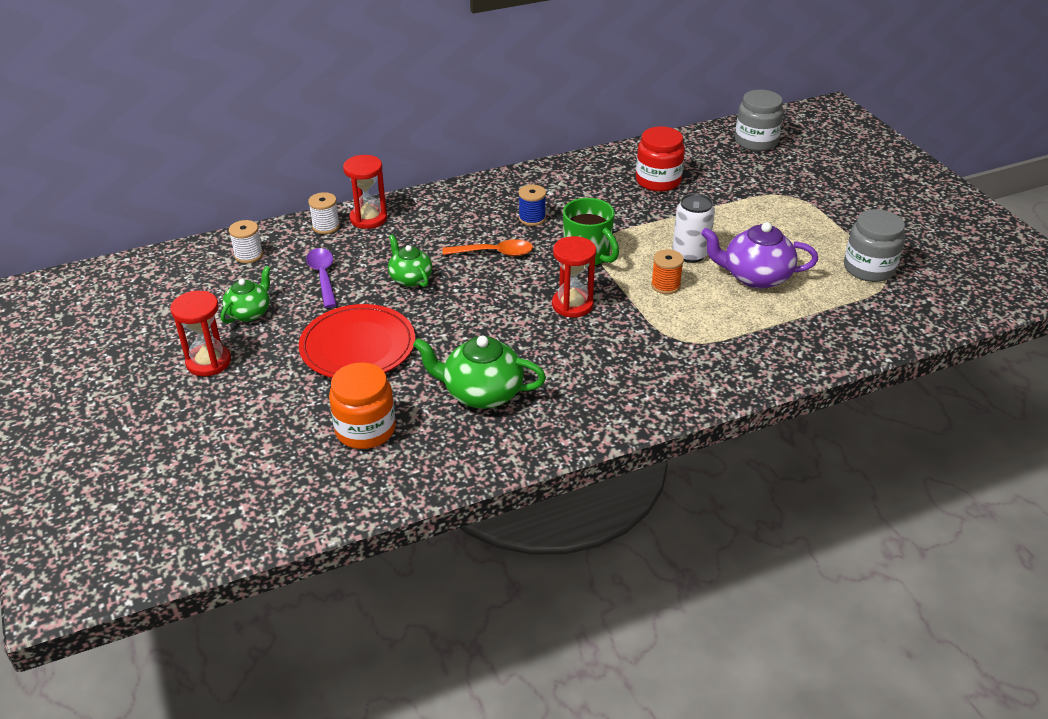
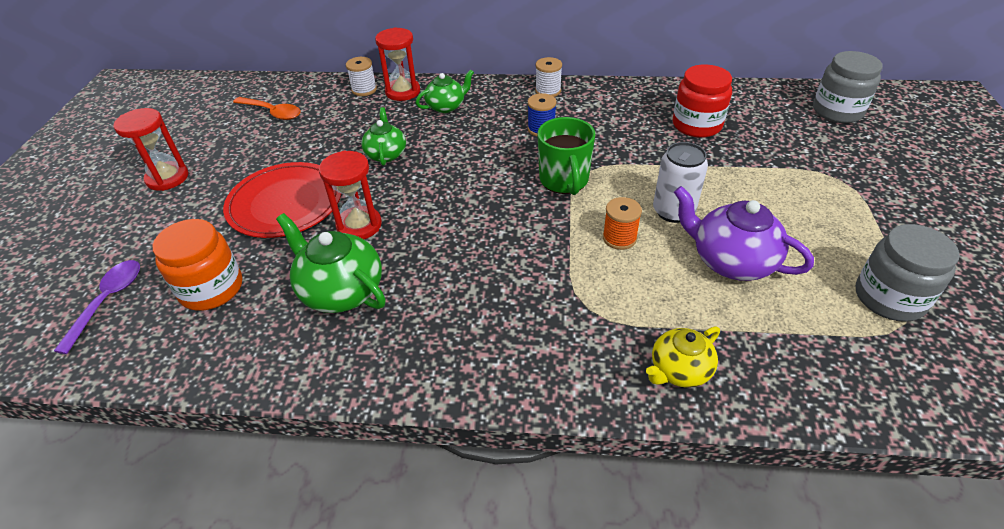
camera: 30 degrees right, 5 degrees up
green teapot [221,266,271,323] -> green teapot moved to [416,70,474,113]
white spool [229,220,263,263] -> white spool moved to [535,57,562,97]
purple spoon [306,248,337,308] -> purple spoon moved to [54,260,140,354]
orange spoon [443,239,533,256] -> orange spoon moved to [233,97,301,120]
red hourglass [552,236,596,317] -> red hourglass moved to [319,151,382,239]
none -> yellow teapot [646,326,720,388]

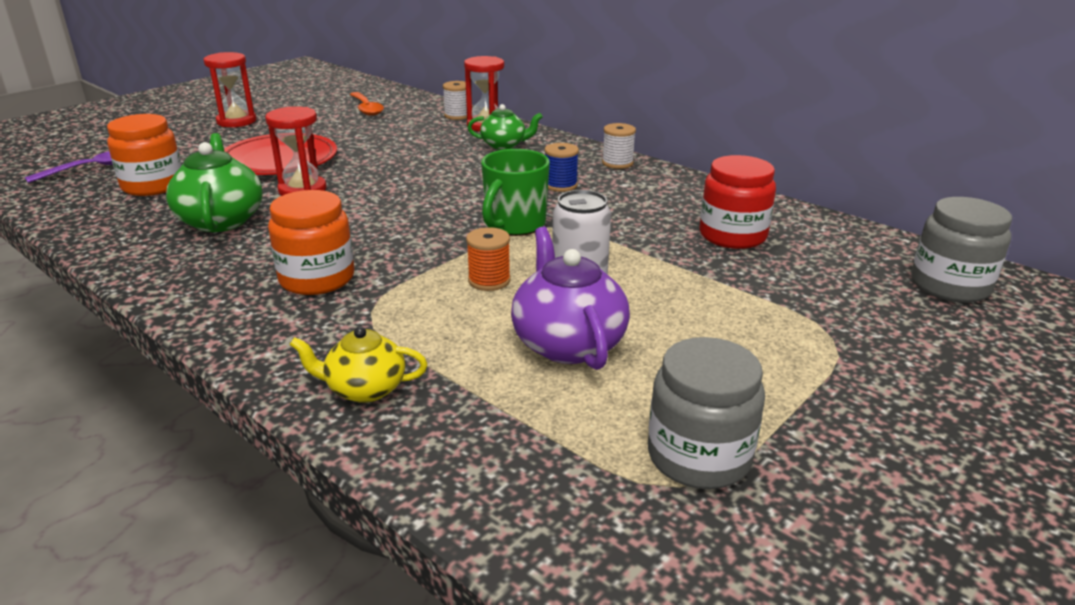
camera: 35 degrees right, 15 degrees down
green teapot [361,107,406,166] -> none
none -> orange jar [268,190,354,295]

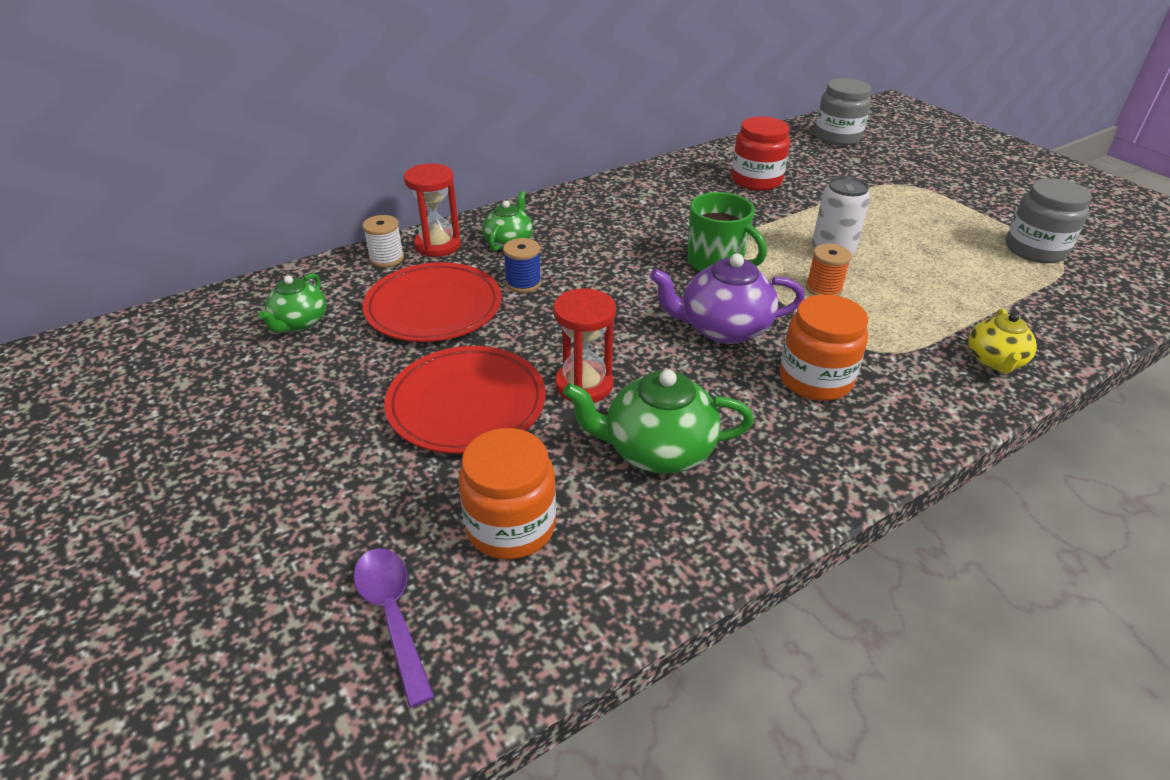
camera: 75 degrees left, 10 degrees up
red hourglass [203,52,256,127] -> none
orange spoon [350,92,384,116] -> green teapot [258,273,326,333]
purple teapot [511,227,630,370] -> purple teapot moved to [650,253,805,344]
blue spool [545,143,579,192] -> blue spool moved to [503,238,541,293]
white spool [602,123,636,169] -> none
none -> red plate [363,262,501,342]

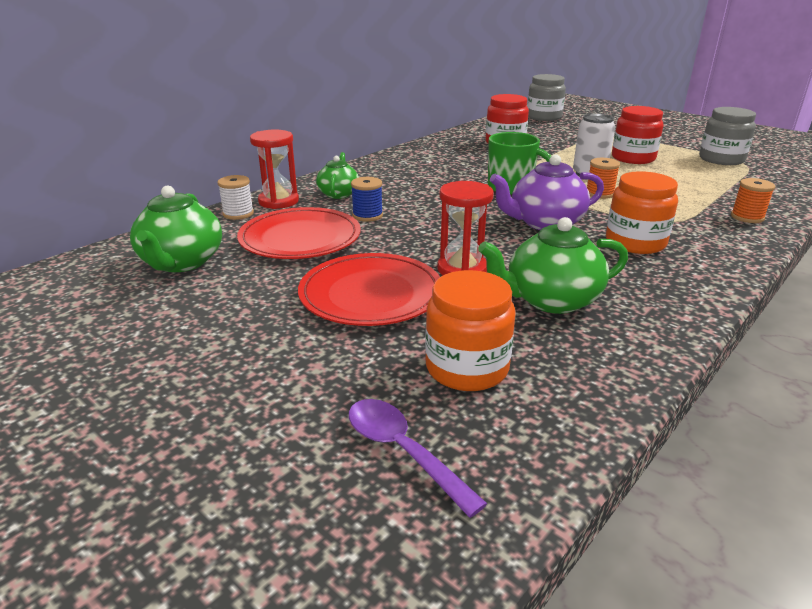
camera: 15 degrees left, 10 degrees down
green teapot [258,273,326,333] -> green teapot [130,186,222,272], size x1.59
yellow teapot [968,308,1037,374] -> orange spool [731,178,775,223]
none -> red jar [612,106,663,164]

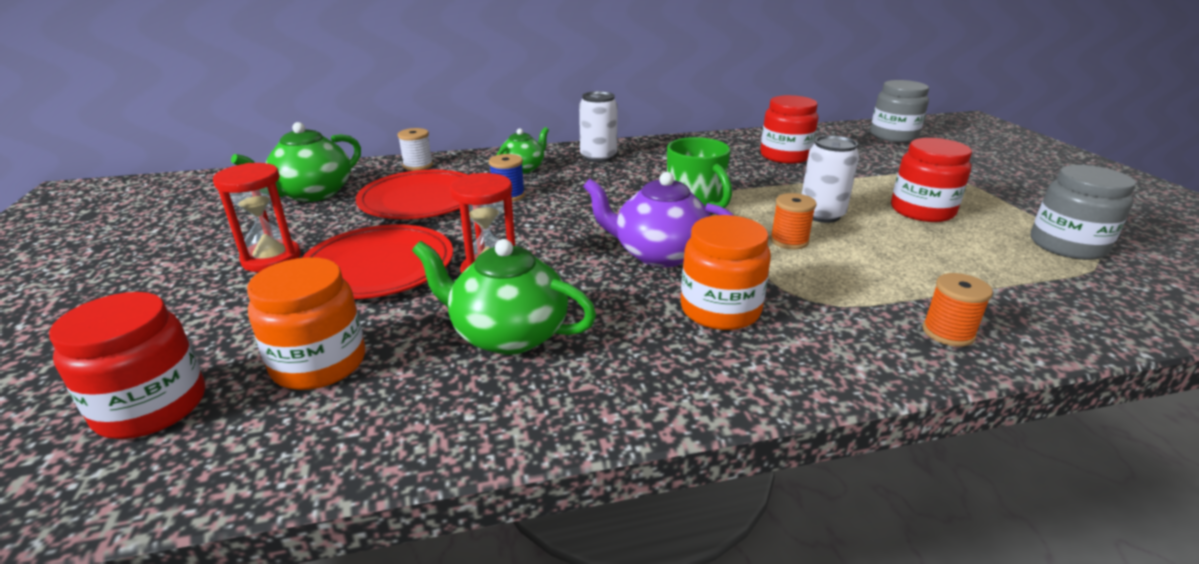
camera: 35 degrees right, 0 degrees up
red hourglass [250,130,299,209] -> red hourglass moved to [213,163,301,272]
purple spoon [349,399,487,518] -> red jar [49,292,205,439]
none -> white can [579,91,618,163]

